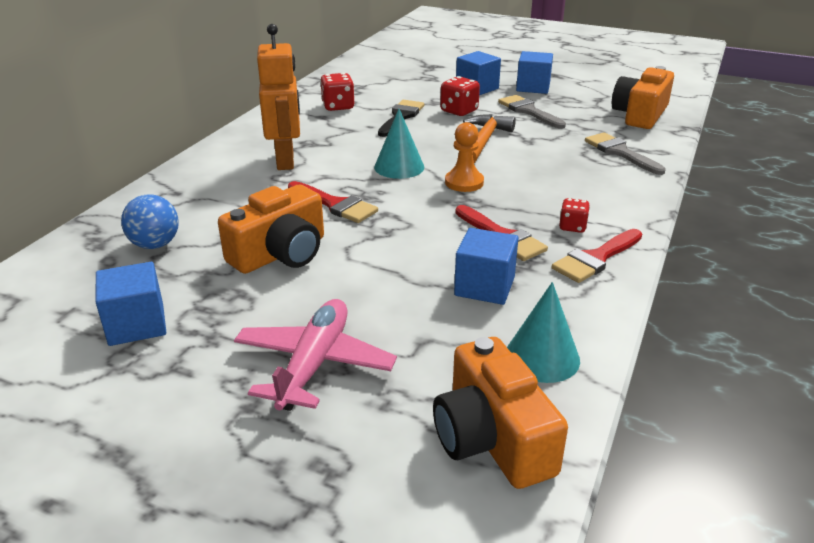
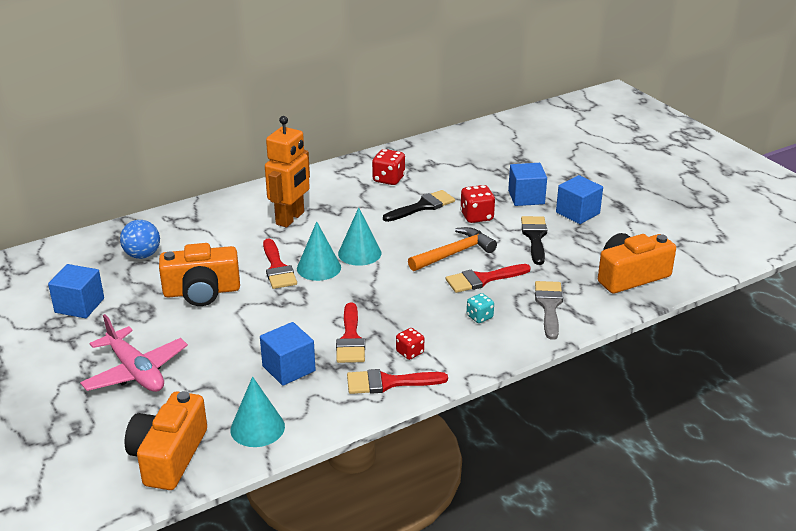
camera: 35 degrees right, 0 degrees up
pink plane [234,299,397,411] -> pink plane turned 90 degrees clockwise [80,314,188,392]
orange pawn [445,122,484,192] -> none
grey brush [498,95,566,129] -> black brush [521,216,547,265]
none -> turquoise cone [297,221,341,281]
none -> red brush [446,264,531,293]
none -> turquoise dice [467,293,494,323]

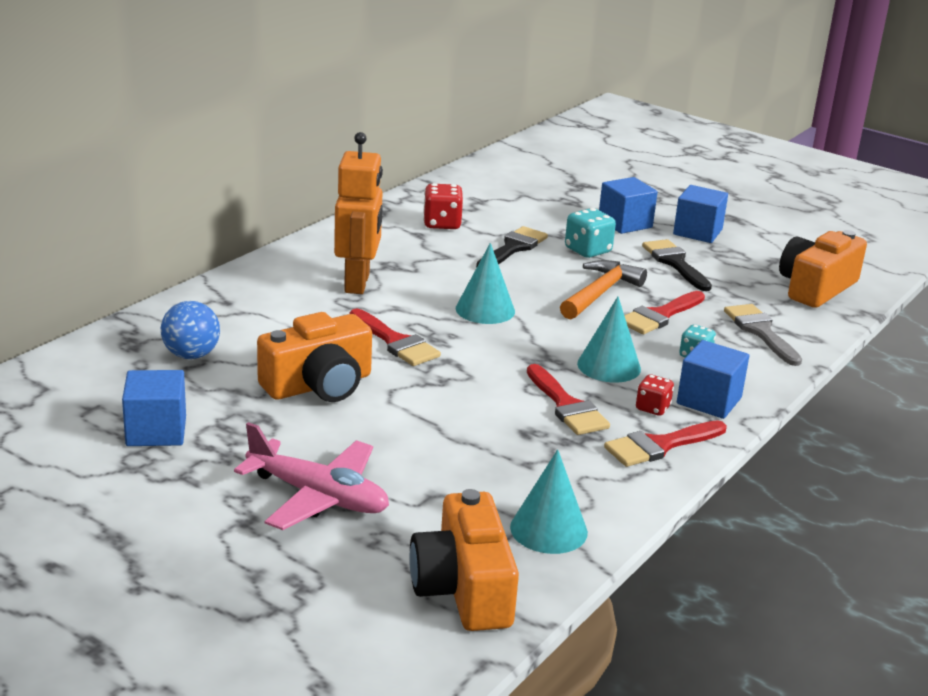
camera: 25 degrees left, 5 degrees down
blue cube [260,322,316,386] -> blue cube moved to [677,340,749,419]
turquoise cone [297,221,341,281] -> turquoise cone moved to [577,297,641,383]
red dice [460,185,495,223] -> turquoise dice [565,208,616,258]

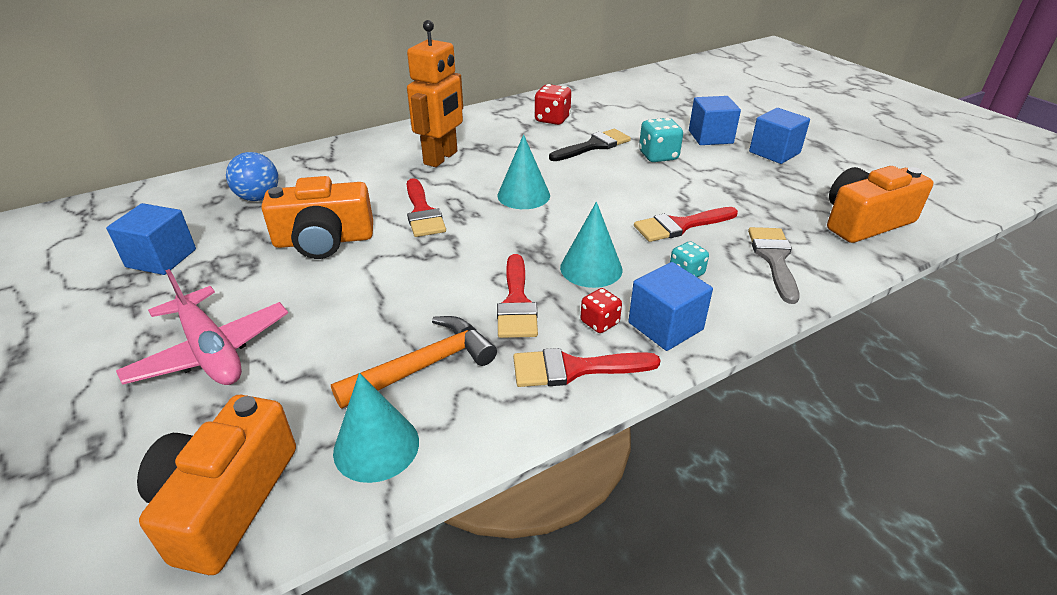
camera: 25 degrees right, 10 degrees up
orange hammer [560,260,647,320] -> orange hammer moved to [331,316,497,409]
black brush [642,239,712,291] -> none

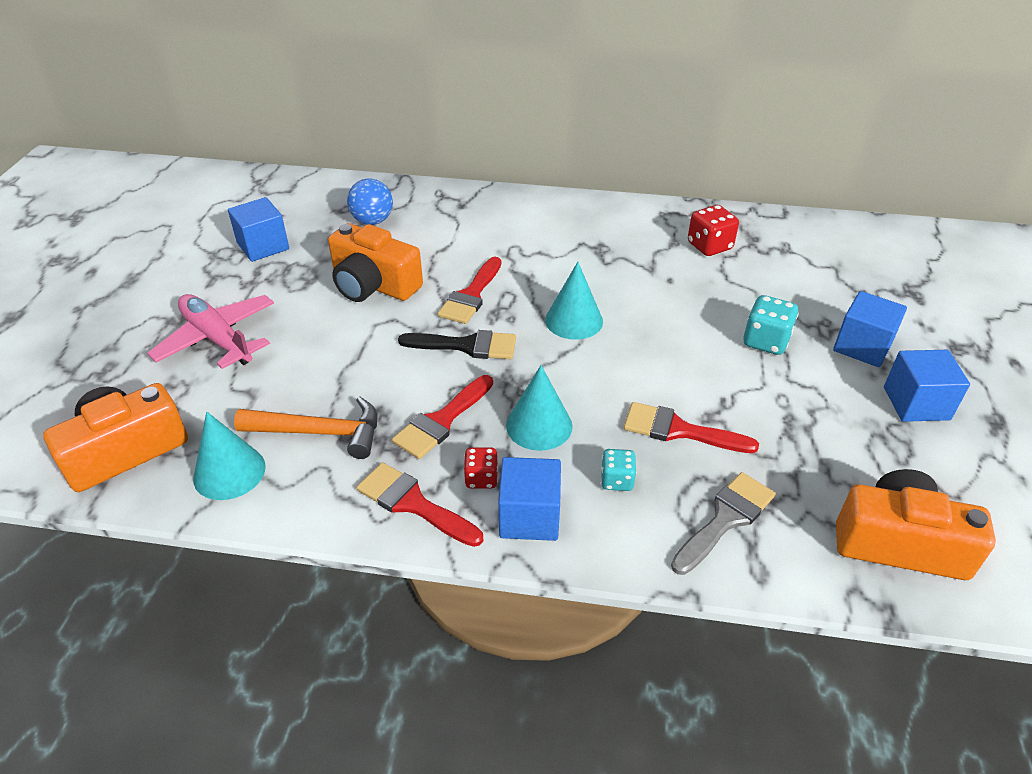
camera: 40 degrees right, 5 degrees up
pink plane [116,269,288,385] -> pink plane turned 135 degrees clockwise [147,294,274,369]
orange robot [407,20,463,167] -> none
black brush [549,129,631,161] -> black brush moved to [398,330,516,359]

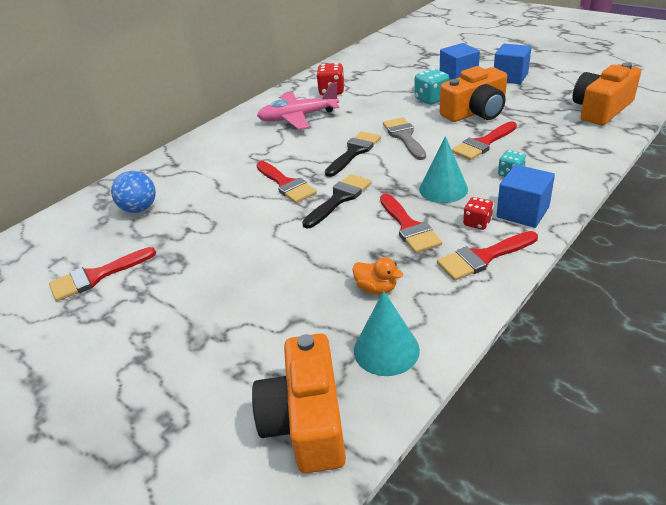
camera: 55 degrees left, 5 degrees down
pink plane [147,294,274,369] -> pink plane moved to [257,82,339,130]
blue cube [228,197,289,262] -> red brush [49,247,156,302]
orange hammer [234,396,377,459] -> orange duck [352,257,403,294]
orange camera [328,223,423,302] -> orange camera moved to [440,66,507,122]
turquoise cone [545,262,603,340] -> black brush [325,131,381,177]
grey brush [671,472,776,575] -> grey brush moved to [383,117,426,160]

